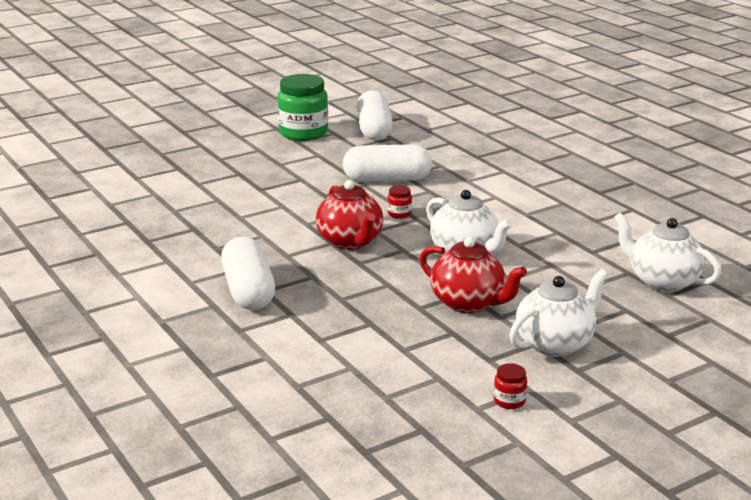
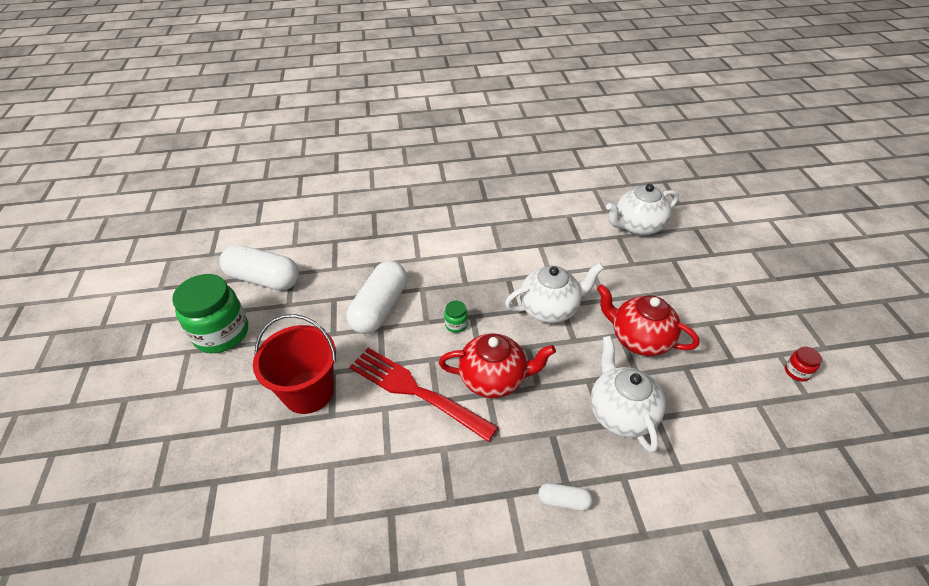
camera: 65 degrees left, 20 degrees up
white capsule [221,237,275,310] -> white capsule [538,483,592,511], size x0.45
red jar [387,185,412,219] -> green jar [444,301,468,333]
red teapot [420,237,527,313] -> red teapot turned 120 degrees counterclockwise [597,284,699,356]
white teapot [510,269,608,357] -> white teapot moved to [591,336,666,453]
none -> red bucket [253,314,336,414]
none -> red fork [350,348,498,442]

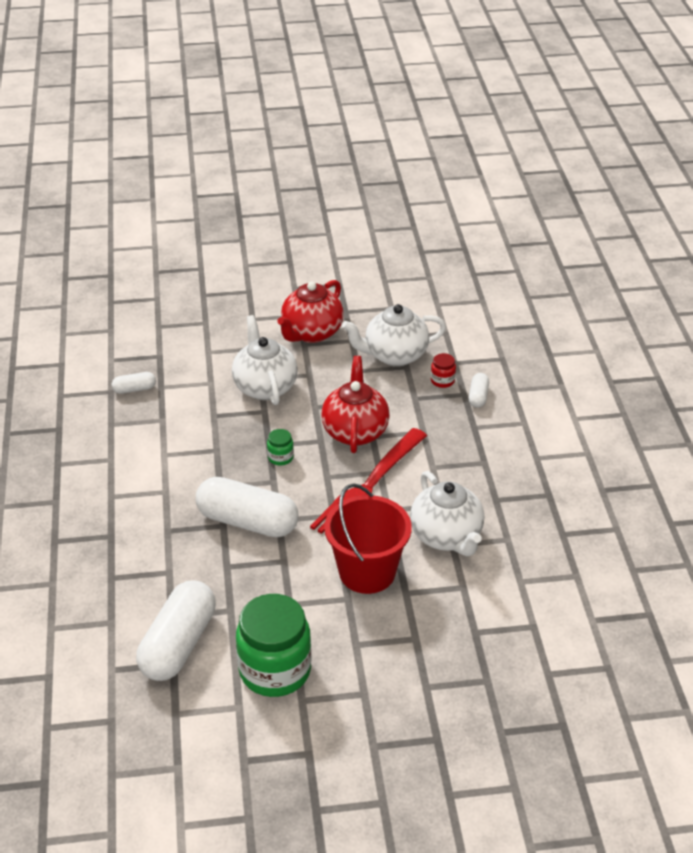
camera: 90 degrees left, 5 degrees down
white teapot [606,184,679,236] -> white teapot moved to [410,471,484,556]
red jar [785,347,822,381] -> red jar moved to [431,353,456,388]
none -> white capsule [112,372,156,394]

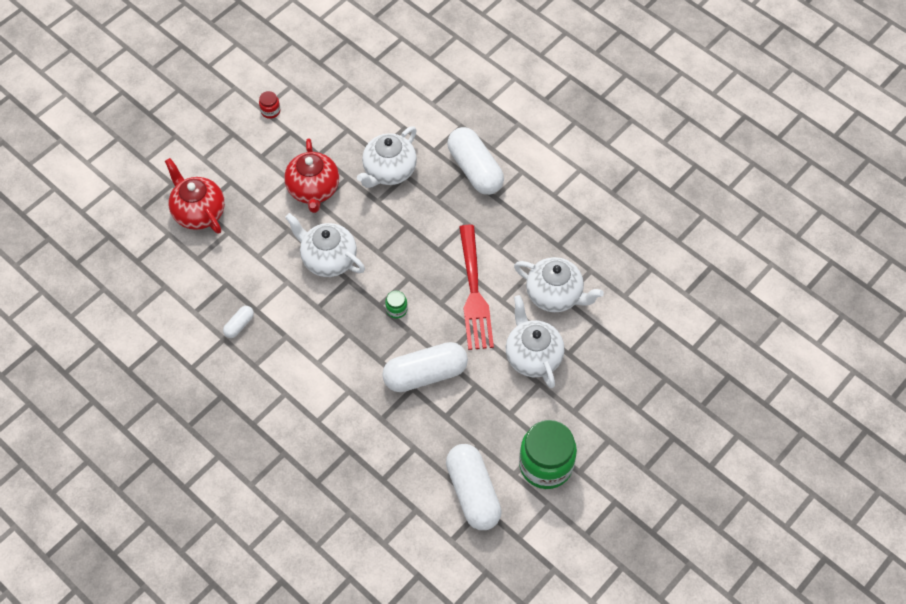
camera: 40 degrees left, 20 degrees up
red teapot [321,356,390,453] -> red teapot moved to [165,158,225,234]
red bucket [324,483,412,594] -> white teapot [506,295,564,388]
red jar [431,353,456,388] -> red jar moved to [259,91,280,119]
white capsule [469,373,489,408] -> white capsule [448,127,504,195], size x2.20

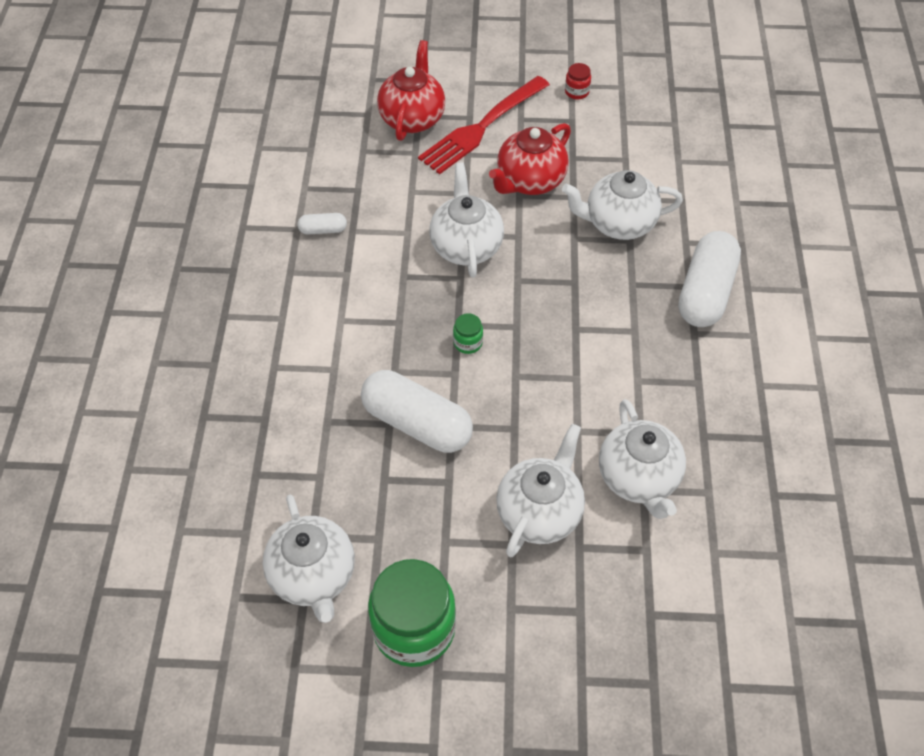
camera: 50 degrees right, 5 degrees down
white capsule [446,444,502,530] -> white teapot [263,495,355,623]
red fork [459,225,494,350] -> red fork moved to [418,76,550,175]

